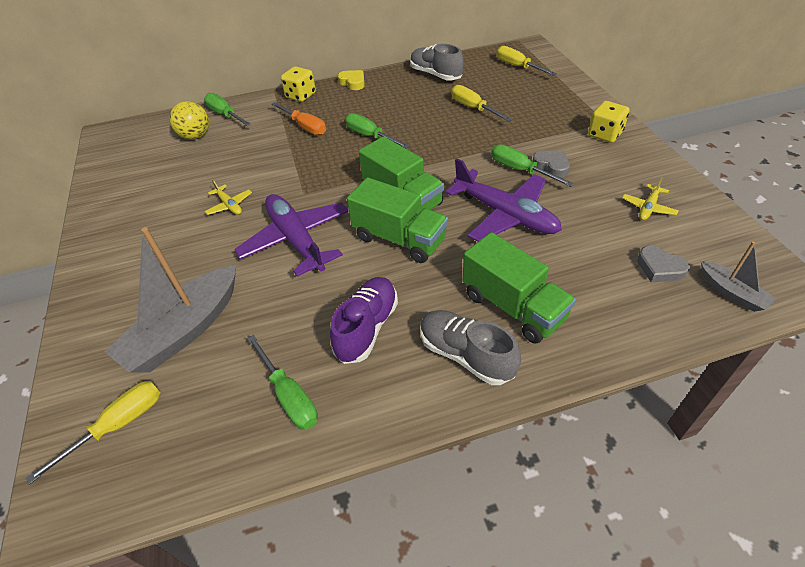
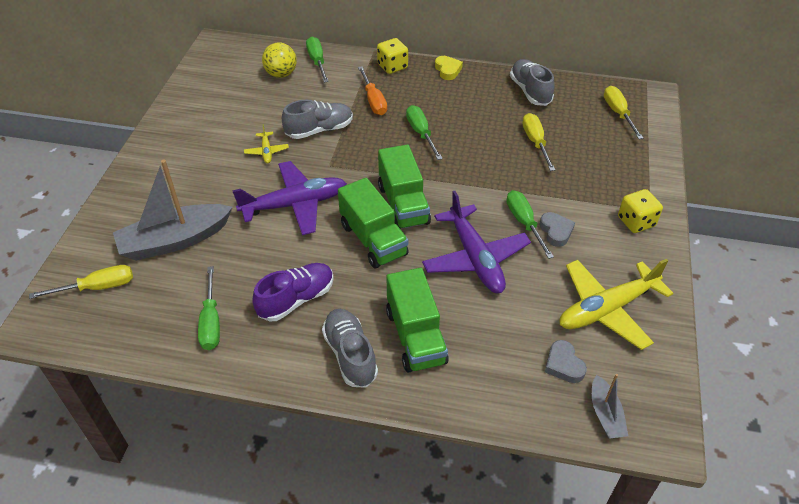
camera: 25 degrees right, 0 degrees up
purple plane [234,194,349,277] -> purple plane turned 75 degrees clockwise [232,161,347,235]
yellow plane [622,177,679,220] -> yellow plane [560,259,673,350], size x2.20
none -> grey shoe [282,100,353,139]

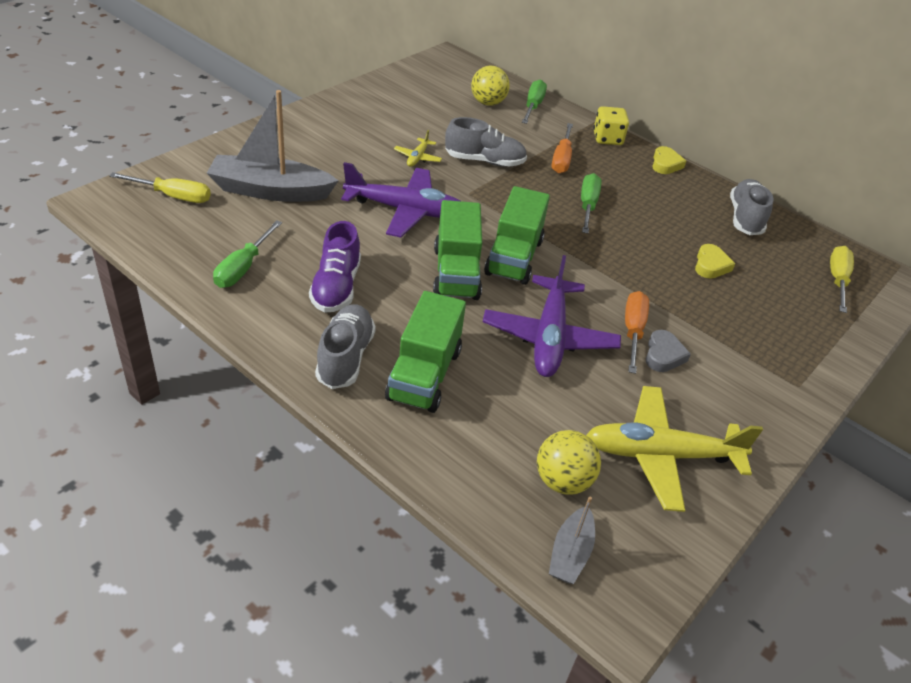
camera: 25 degrees right, 5 degrees down
purple shoe [252,263,334,322] -> purple shoe turned 105 degrees clockwise [309,221,361,313]
green screwdriver [506,190,554,259] -> orange screwdriver [625,291,649,374]
yellow screwdriver [522,113,555,171] -> yellow heart [695,244,735,279]
grey heart [545,340,587,383] -> yellow ball [537,430,601,495]
yellow dice [618,189,663,233] -> none

